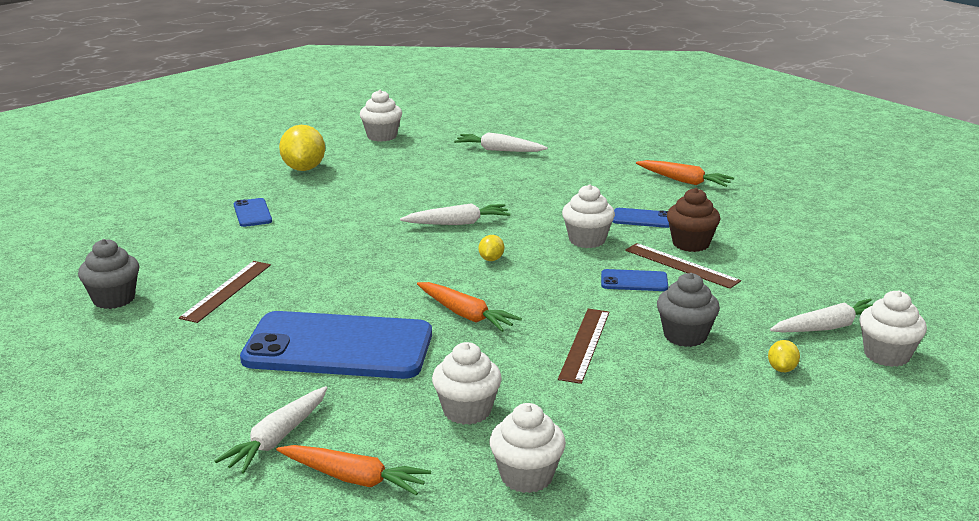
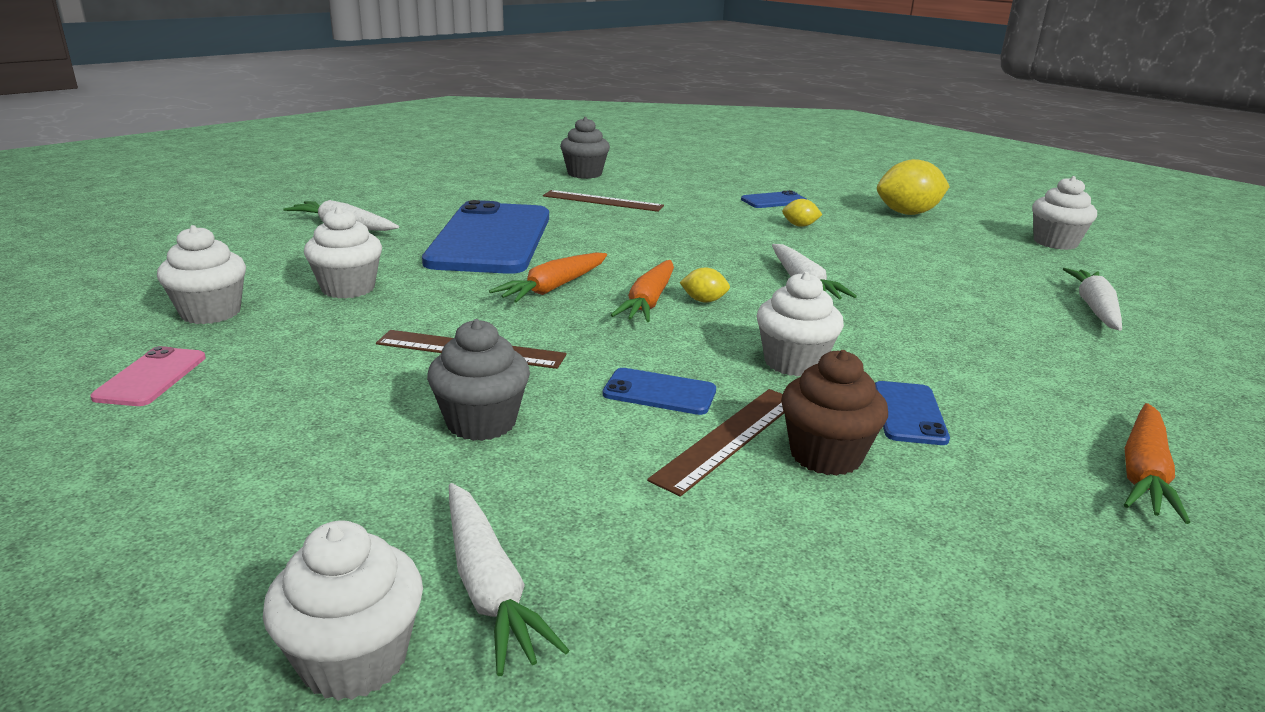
camera: 85 degrees right, 0 degrees up
orange carrot [277,445,431,496] -> orange carrot moved to [611,260,674,322]
blue phone [601,269,668,291] -> blue phone turned 75 degrees counterclockwise [602,368,716,415]
yellow lemon [768,340,800,372] -> yellow lemon moved to [782,199,823,227]
none -> pink phone [90,346,206,406]

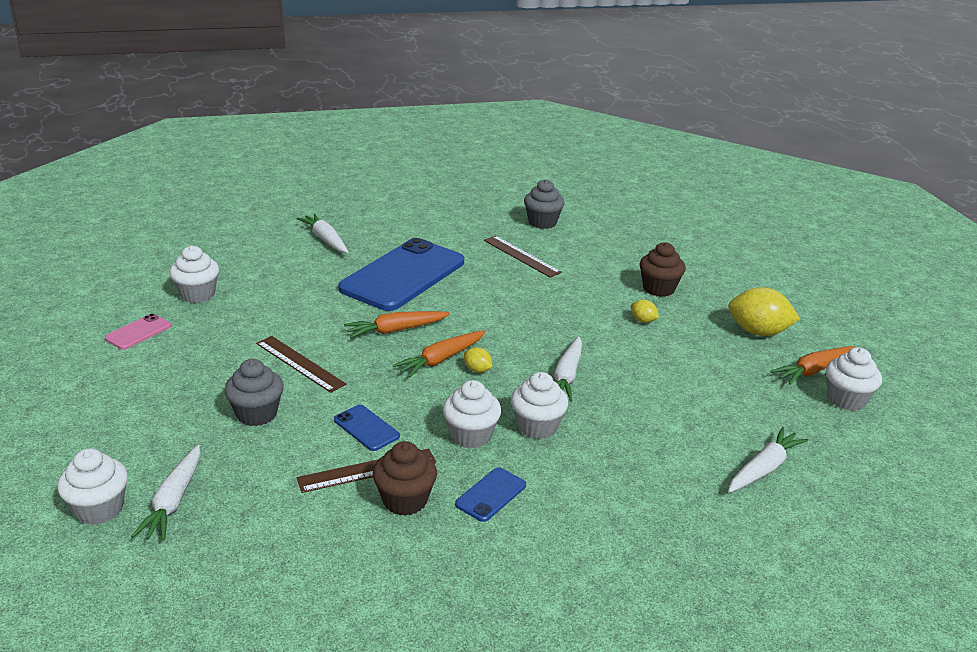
camera: 30 degrees right, 5 degrees up
white cupcake [304,207,382,299] -> white cupcake moved to [511,372,568,439]
blue phone [741,190,808,208] -> brown cupcake [640,242,686,297]
orange carrot [1124,403,1190,524] -> orange carrot moved to [770,346,856,385]

